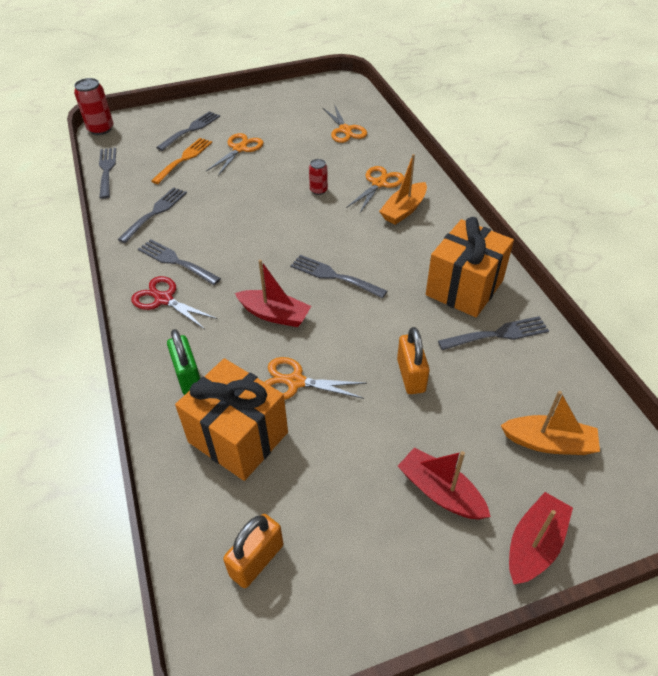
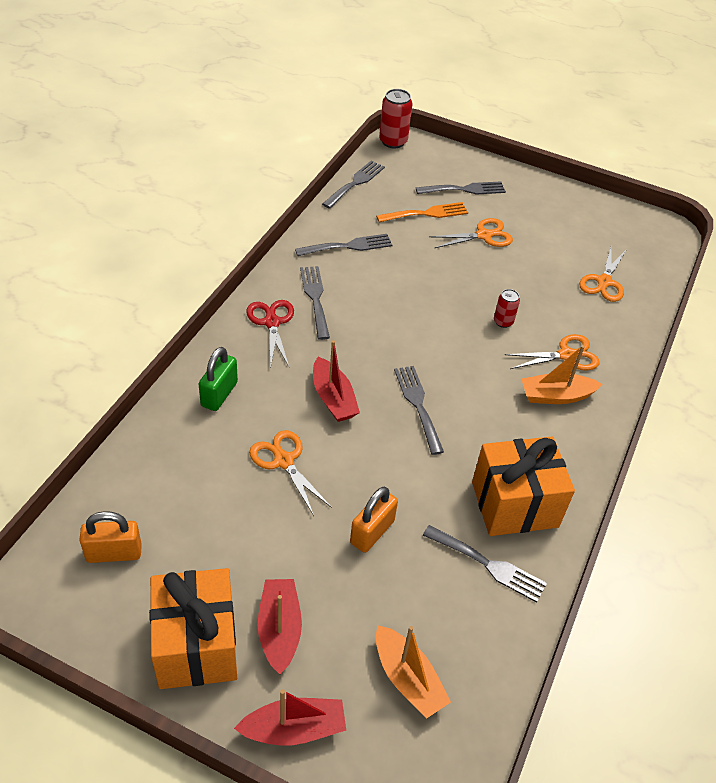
camera: 40 degrees right, 0 degrees up
orange gift [175,358,288,481] -> orange gift moved to [149,568,237,689]

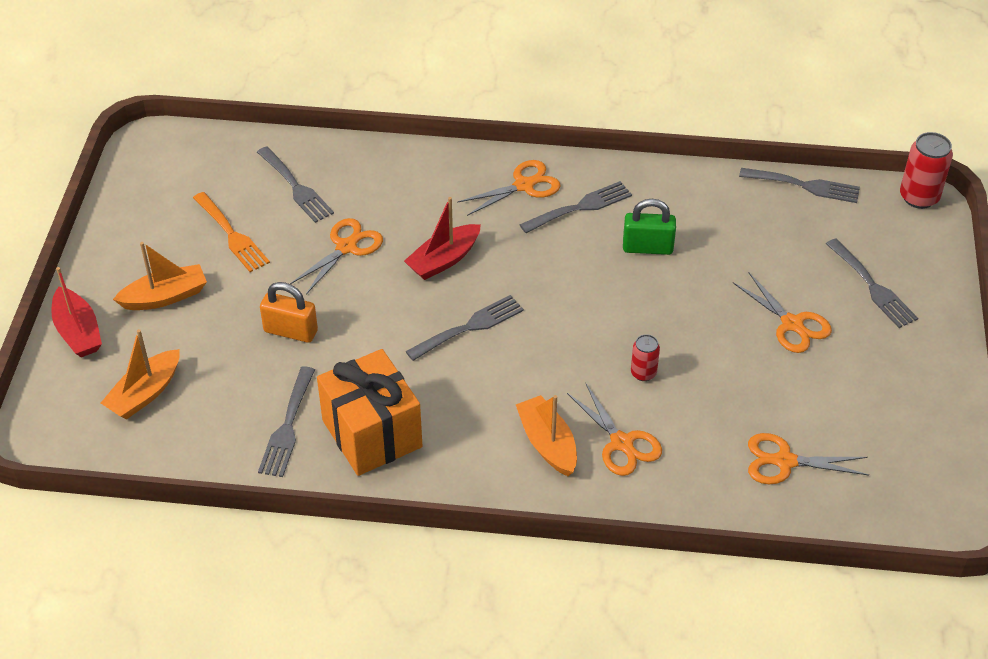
camera: 75 degrees right, 0 degrees up
orange padlock [80,511,142,563] -> none
orange gift [149,568,237,689] -> none
green padlock [199,347,238,411] -> green padlock moved to [623,199,676,255]
red scissors [246,300,294,367] -> orange scissors [457,160,560,216]
red boat [258,579,302,674] -> orange boat [113,242,207,310]
grey fork [295,234,393,256] -> grey fork moved to [257,147,334,223]
orange fork [376,202,468,223] -> orange fork moved to [193,192,270,272]

